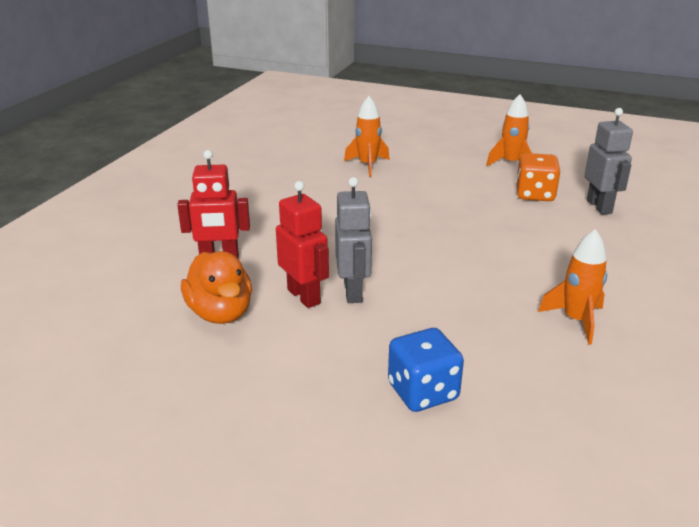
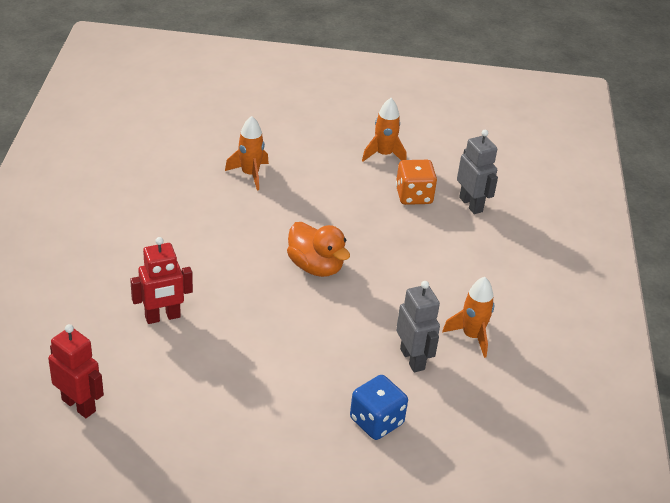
camera: 20 degrees left, 10 degrees up
orange duck [181,251,252,324] -> orange duck moved to [287,222,350,277]
red robot [276,181,329,308] -> red robot moved to [48,324,104,418]
grey robot [335,177,372,303] -> grey robot moved to [396,281,440,372]

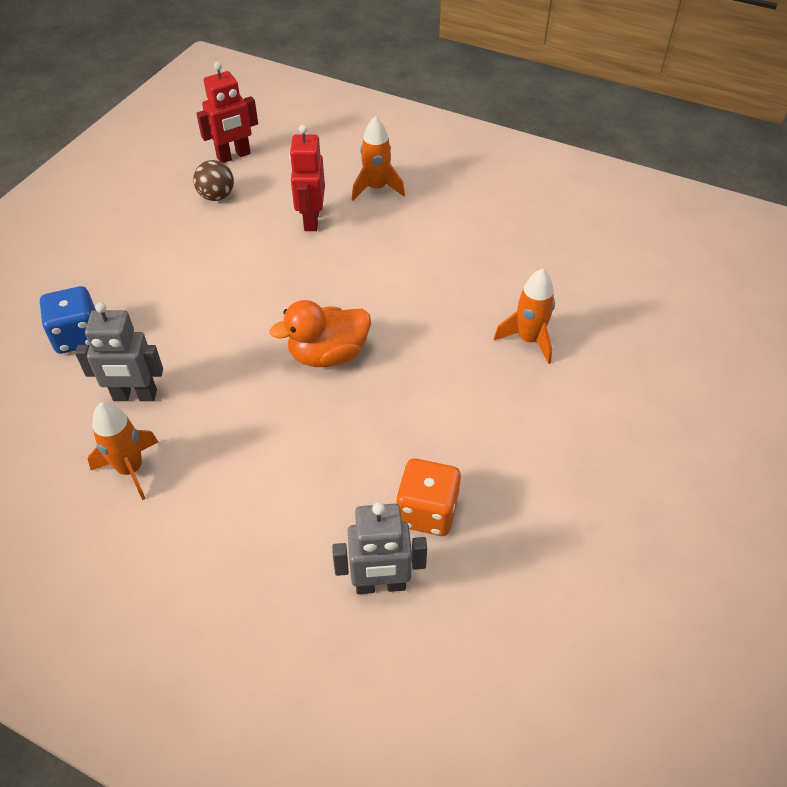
camera: 115 degrees right, 10 degrees up
orange rocket [362,98,407,161] -> orange rocket moved to [352,116,405,201]
none -> brown ball [193,160,234,201]

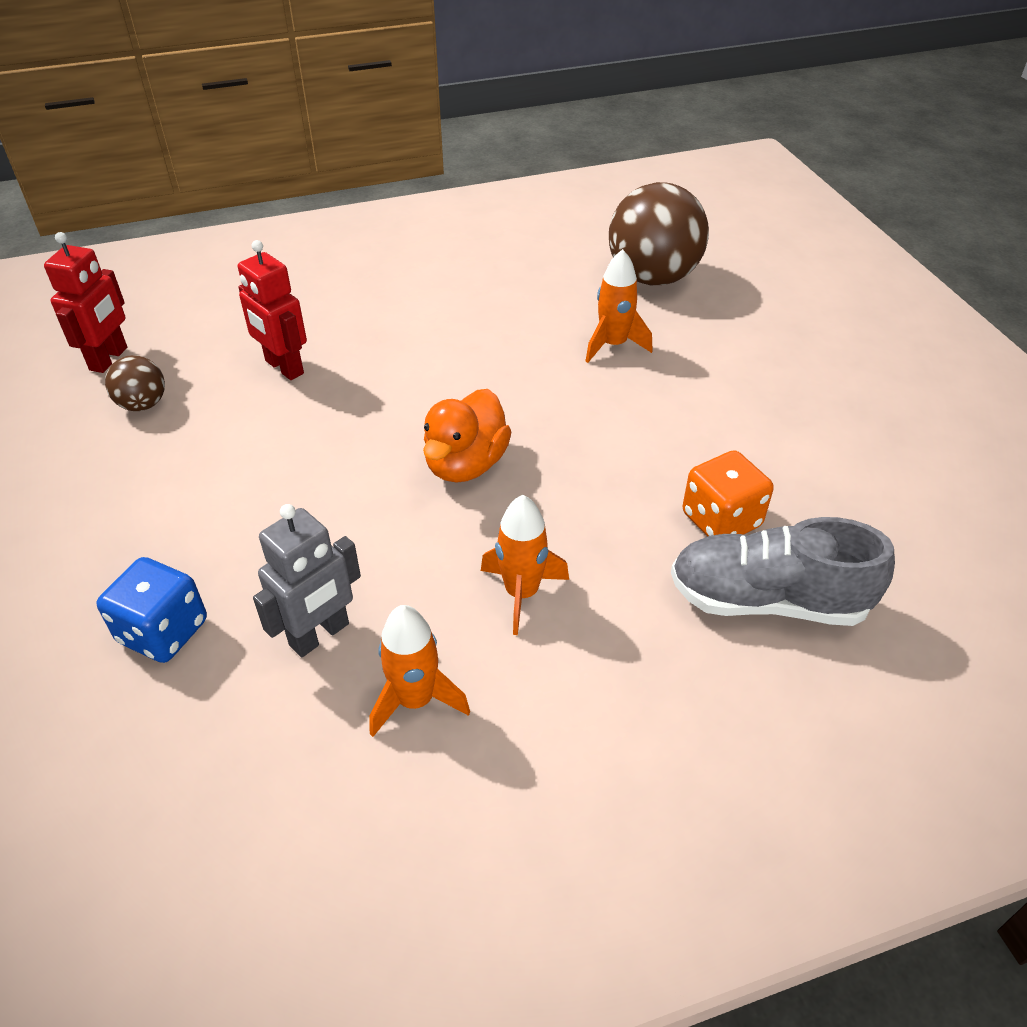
camera: 45 degrees left, 5 degrees down
grey robot [332,502,427,594] -> grey shoe [671,517,895,626]
orange rocket [352,116,405,201] -> orange rocket moved to [481,495,569,635]
none -> brown ball [609,182,709,285]

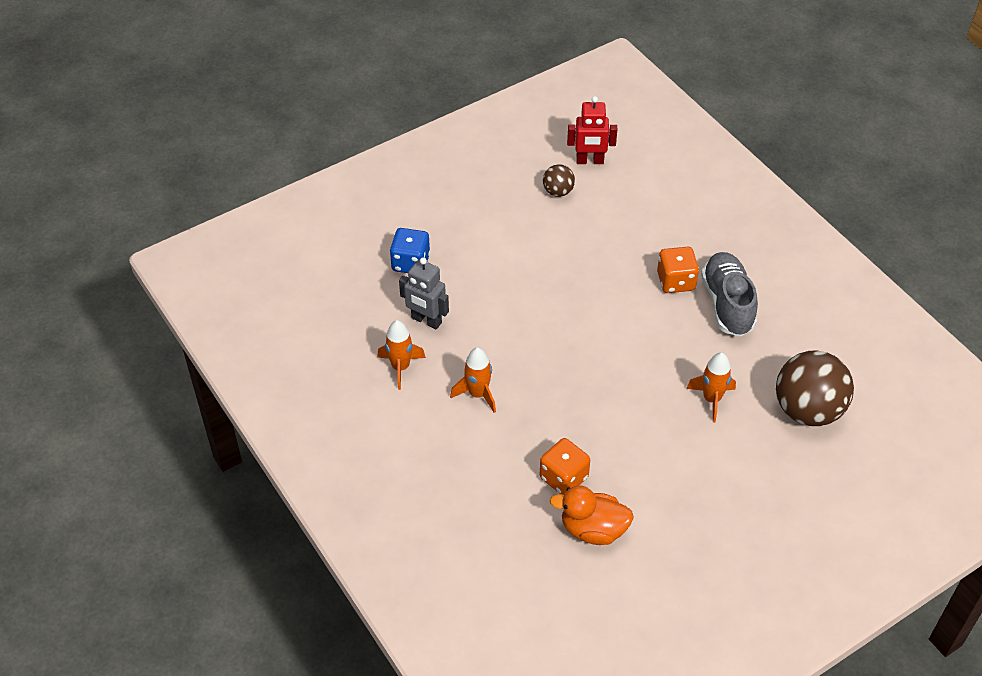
camera: 75 degrees right, 5 degrees up
red robot [238,240,307,380] -> none
orange duck [423,389,511,483] -> orange duck moved to [550,486,634,545]
grey shoe [671,517,895,626] -> grey shoe moved to [701,252,758,337]
none -> orange dice [657,247,699,293]

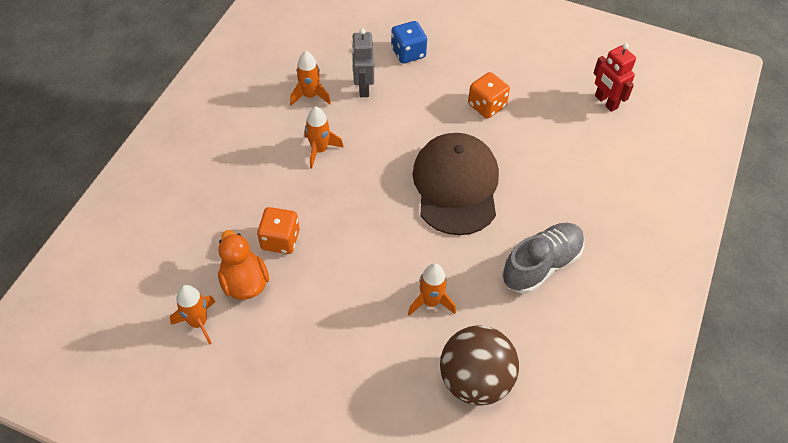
camera: 55 degrees right, 5 degrees up
brown ball [543,164,575,197] -> none
orange dice [657,247,699,293] -> orange dice moved to [468,72,510,118]
none -> orange rocket [170,285,215,345]
none -> brown cap [412,133,499,235]

